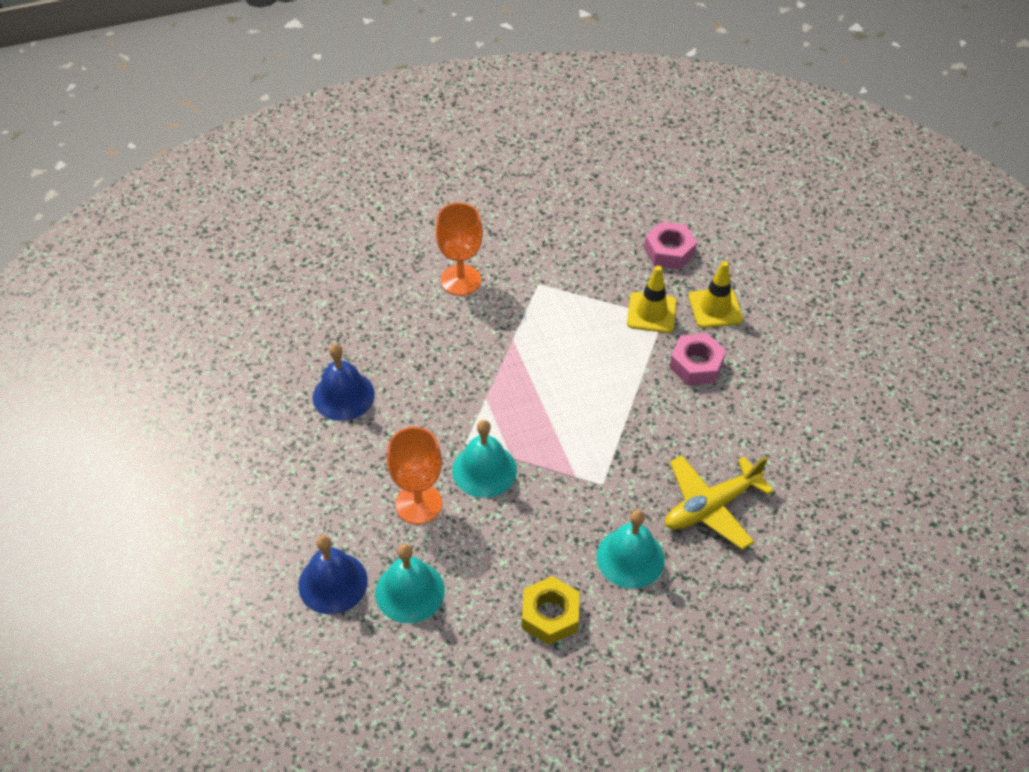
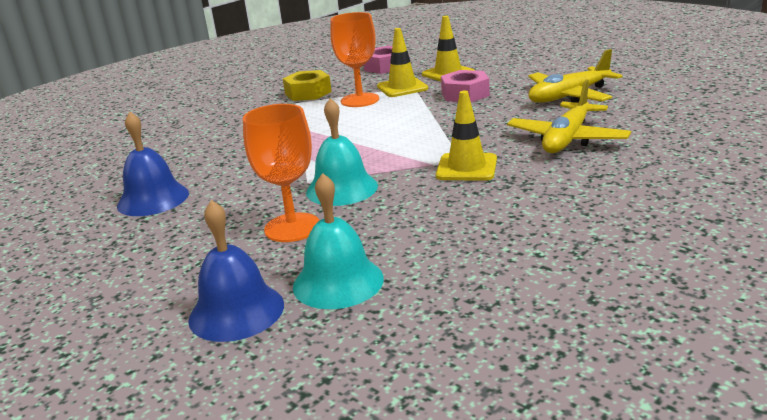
camera: 25 degrees left, 25 degrees down
orange goblet [435,203,483,296] -> orange goblet moved to [330,12,379,107]
yellow nut [522,576,580,645] -> yellow nut moved to [283,70,332,101]
turquoise bell [597,510,665,588] -> none
none -> yellow traffic cone [436,91,497,181]
none -> yellow plane [528,49,622,103]

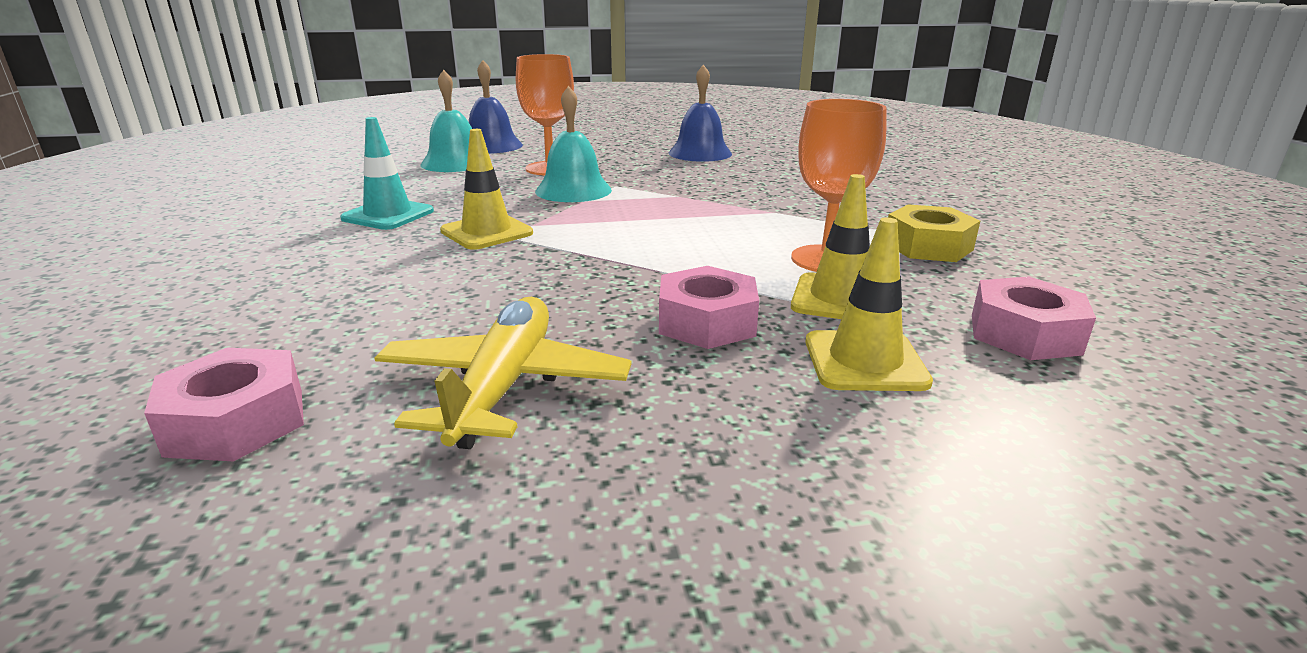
camera: 125 degrees right, 0 degrees up
yellow plane [507,80,631,153] -> none
none -> pink nut [144,348,304,462]
none -> turquoise traffic cone [340,117,434,230]

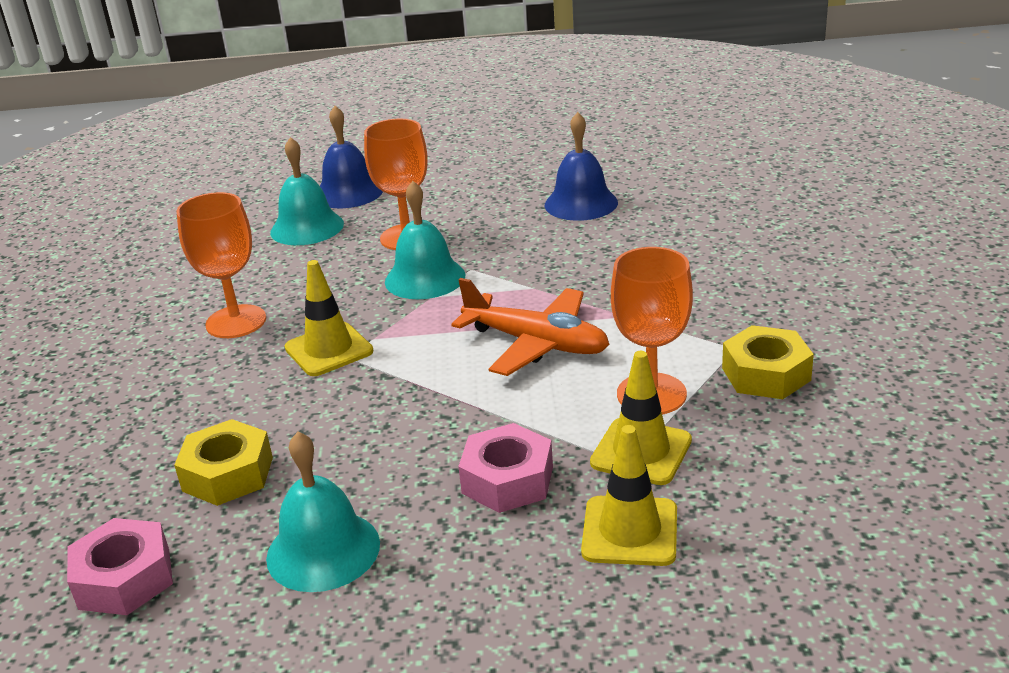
camera: 10 degrees right, 5 degrees up
turquoise traffic cone [340,117,434,230] -> orange goblet [176,192,266,338]
yellow plane [375,297,632,449] -> turquoise bell [266,432,380,592]
pink nut [972,277,1096,360] -> none
none -> yellow nut [174,419,273,506]
none -> orange plane [451,278,609,376]

